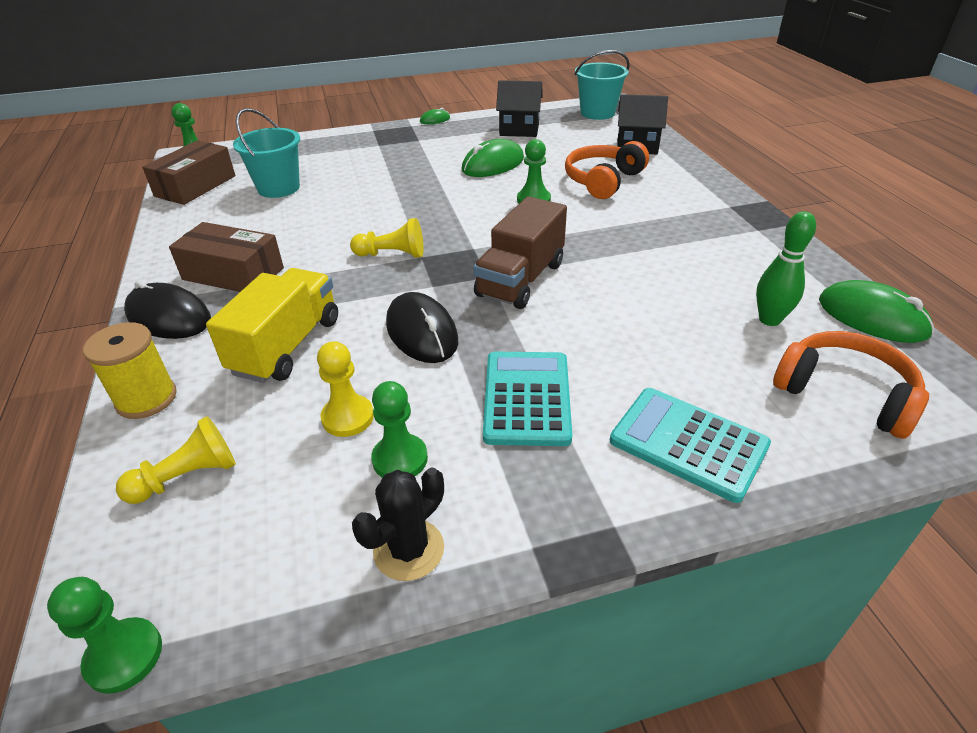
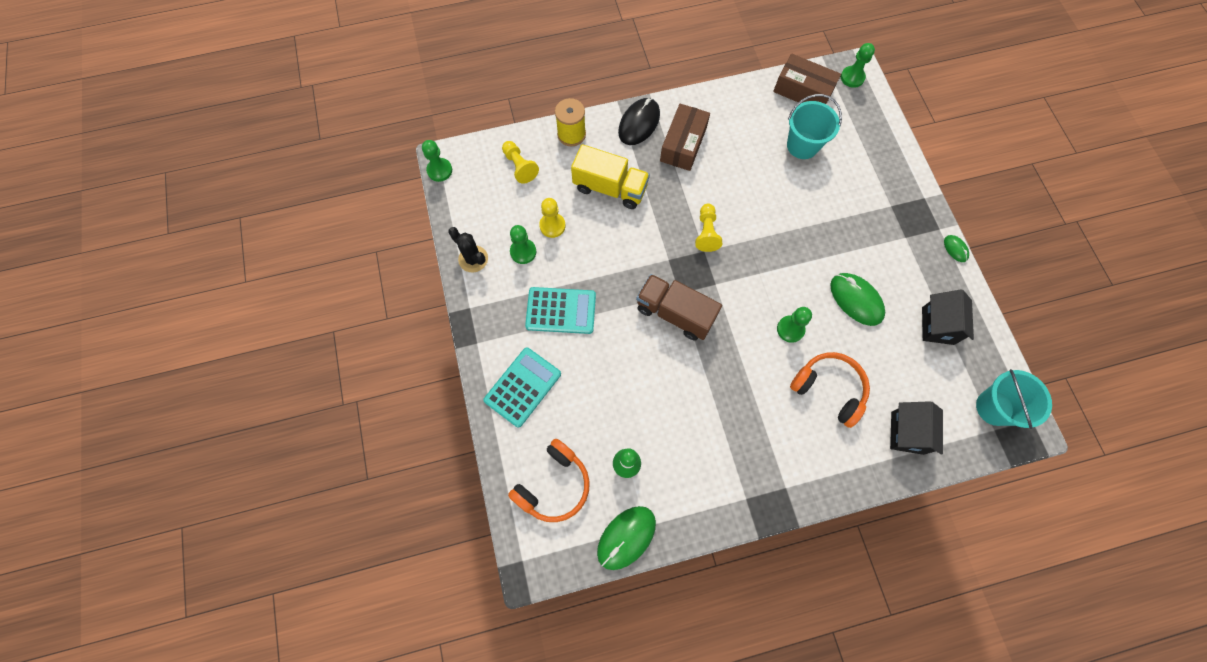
camera: 90 degrees right, 30 degrees up
black mouse [386,292,458,363] -> none

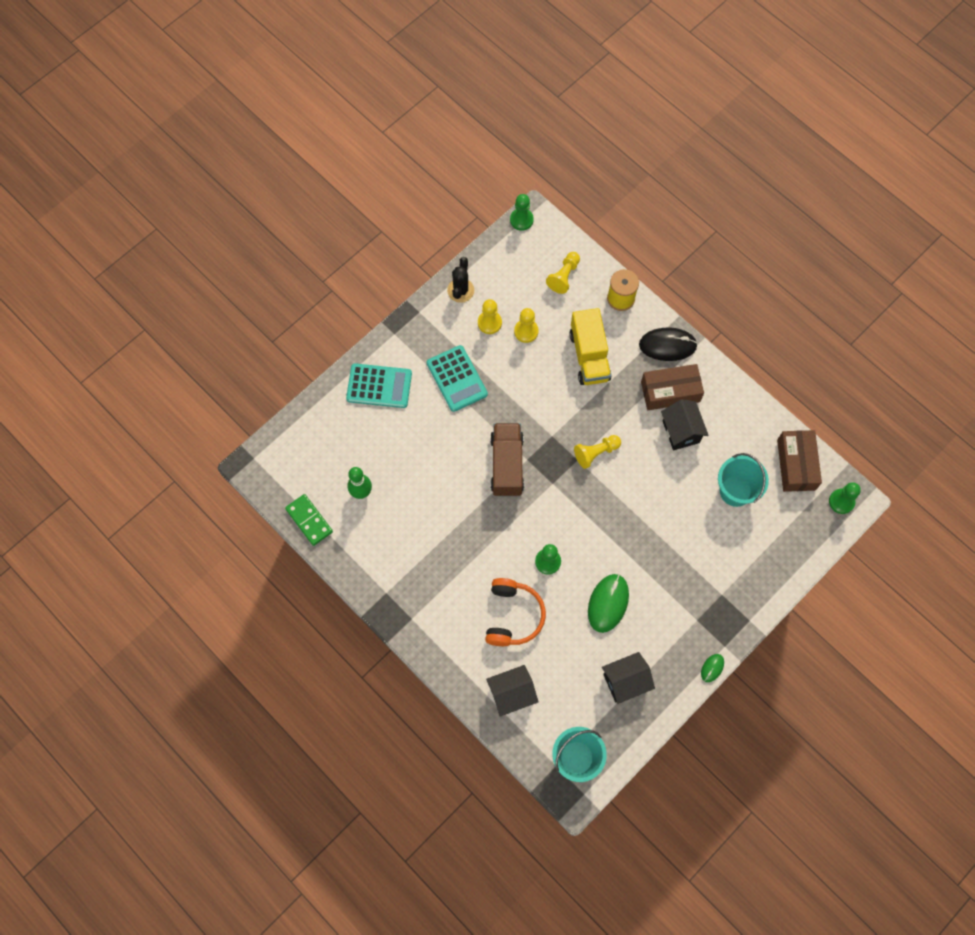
camera: 60 degrees right, 0 degrees up
orange headphones [508,438,590,522] -> none
green pawn [510,225,536,264] -> yellow pawn [478,299,502,334]
green mouse [597,506,656,570] -> green domino [285,494,333,546]
none -> black house [661,399,709,450]

